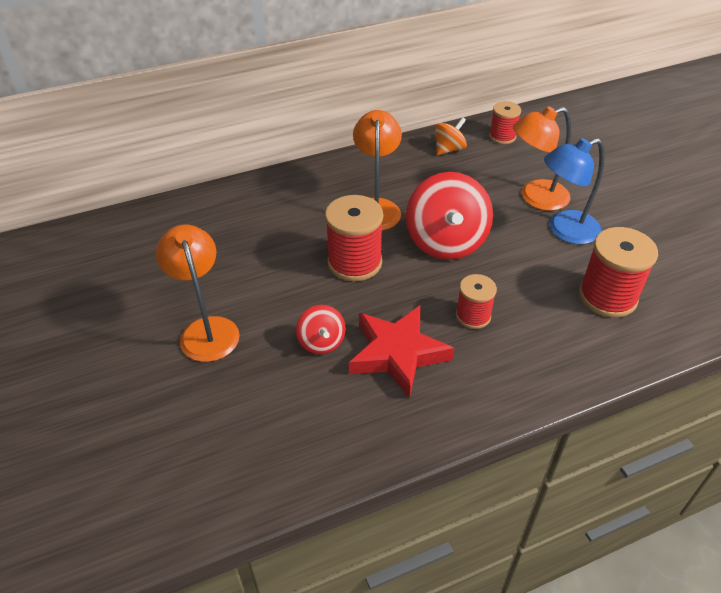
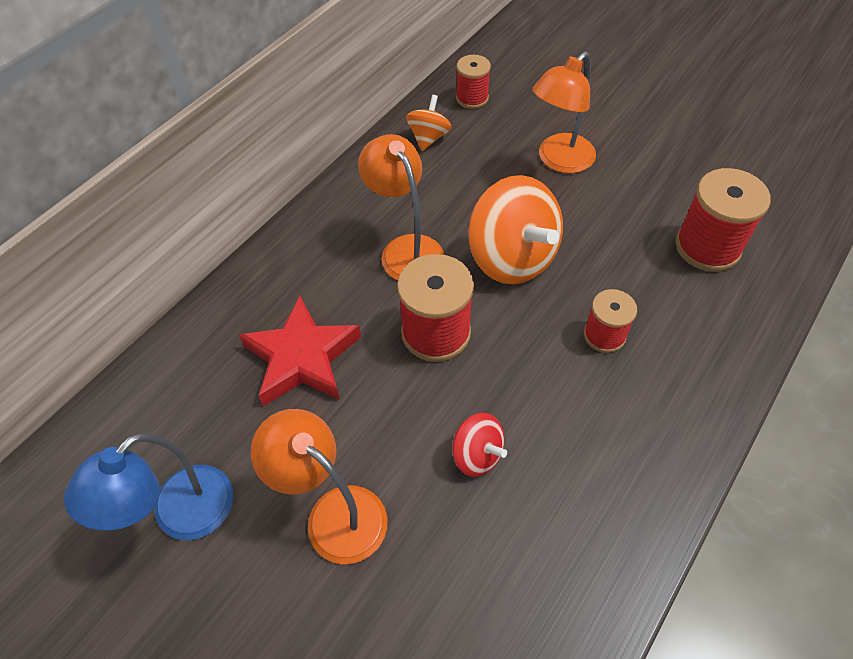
camera: 30 degrees left, 10 degrees up
red star [349,305,454,399] -> red star moved to [239,295,361,406]
red spinning top [406,172,493,260] -> orange spinning top [468,175,563,284]
blue lamp [544,138,605,244] -> blue lamp moved to [64,433,233,540]

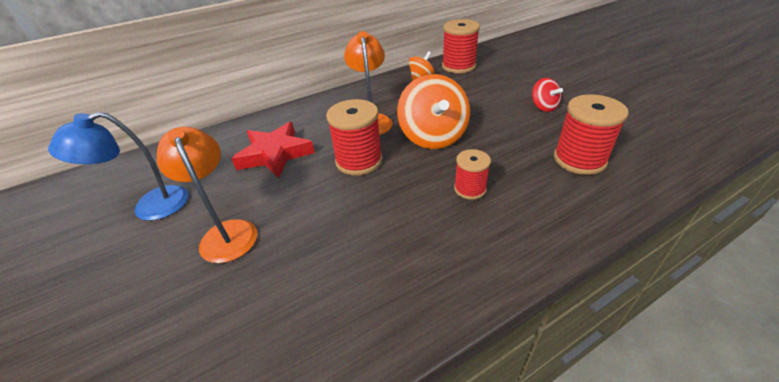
camera: 25 degrees right, 15 degrees down
red spinning top [452,413,507,477] -> red spinning top moved to [532,78,563,112]
red spool [456,55,491,109] -> red spool [442,19,480,73], size x1.66
orange lamp [532,51,596,173] -> none

